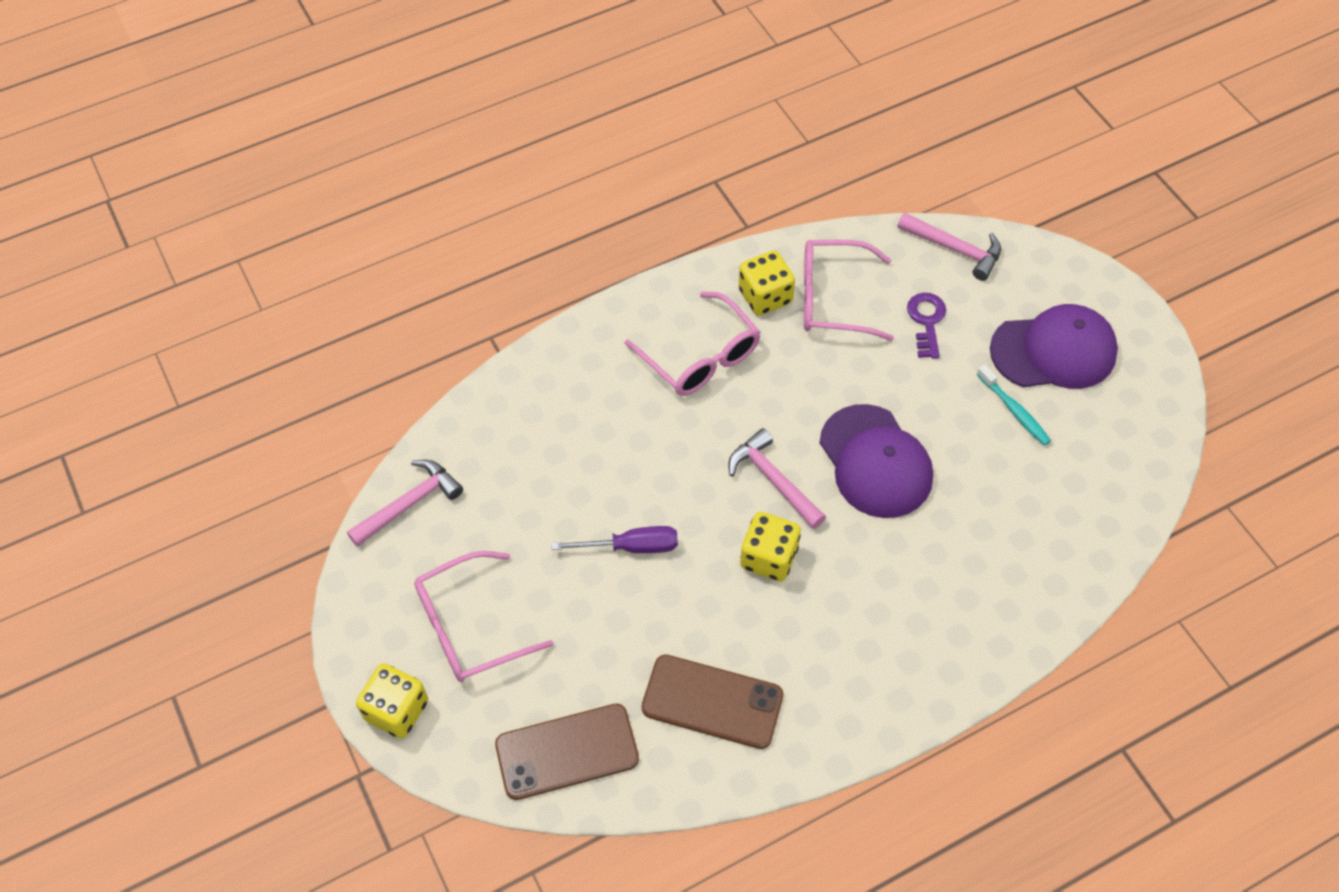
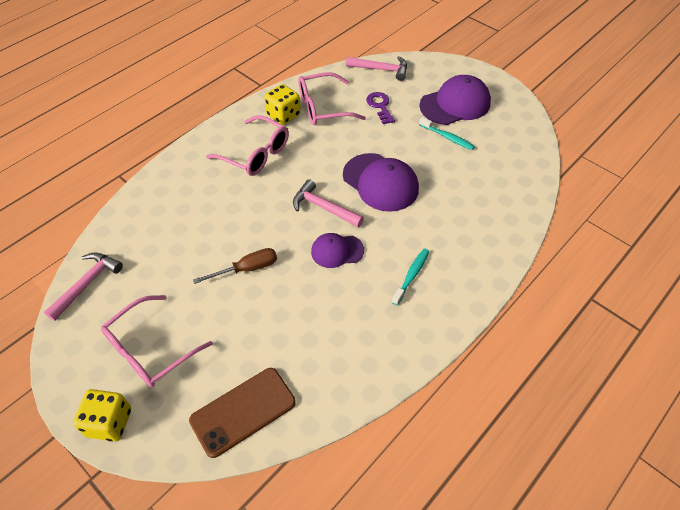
camera: 20 degrees left, 5 degrees down
purple screwdriver [552,526,678,553] -> brown screwdriver [193,248,277,284]
brown phone [642,654,783,749] -> none
yellow dice [740,512,801,582] -> purple cap [311,233,364,268]
none -> turquoise toothbrush [392,249,429,305]

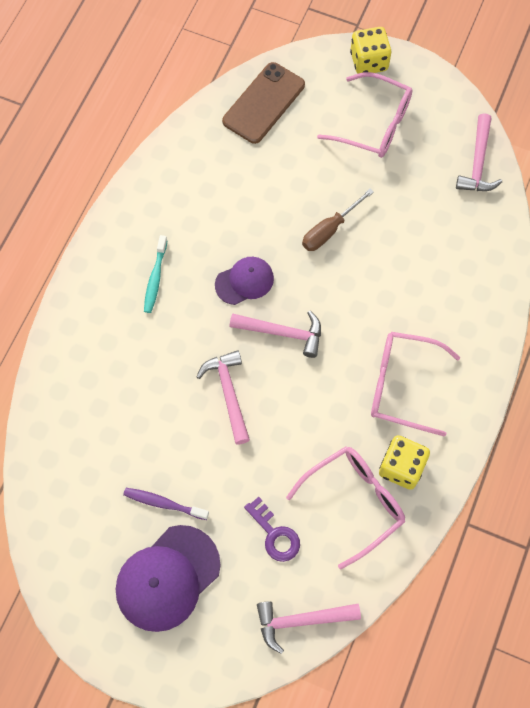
camera: 160 degrees right, 15 degrees up
pink glasses [101,295,213,387] -> pink glasses turned 90 degrees clockwise [317,72,413,158]
purple cap [343,153,419,212] -> pink hammer [196,350,250,445]
turquoise toothbrush [419,117,475,150] -> purple toothbrush [123,488,209,520]

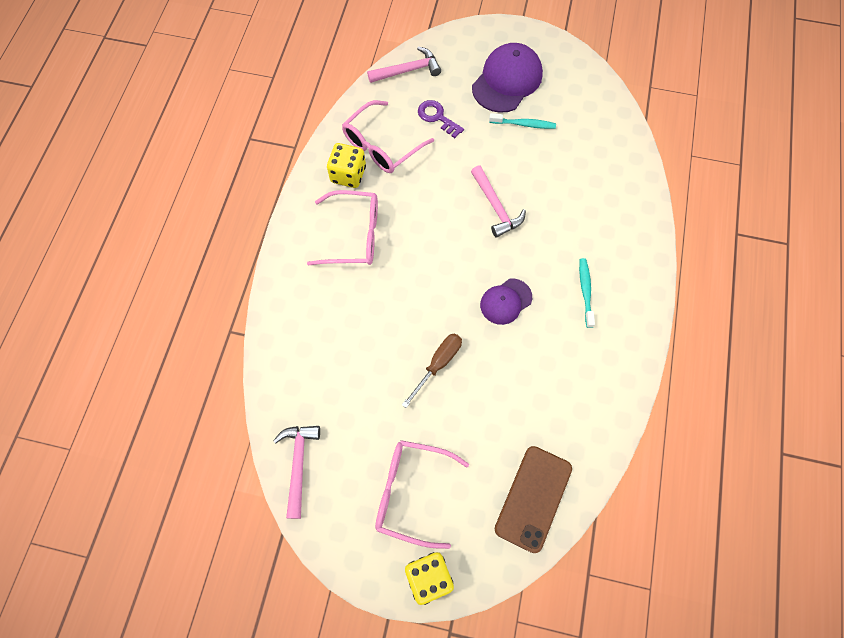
camera: 170 degrees right, 0 degrees up
purple toothbrush [123,488,209,520] -> turquoise toothbrush [489,113,556,129]
pink hammer [229,311,321,358] -> none

